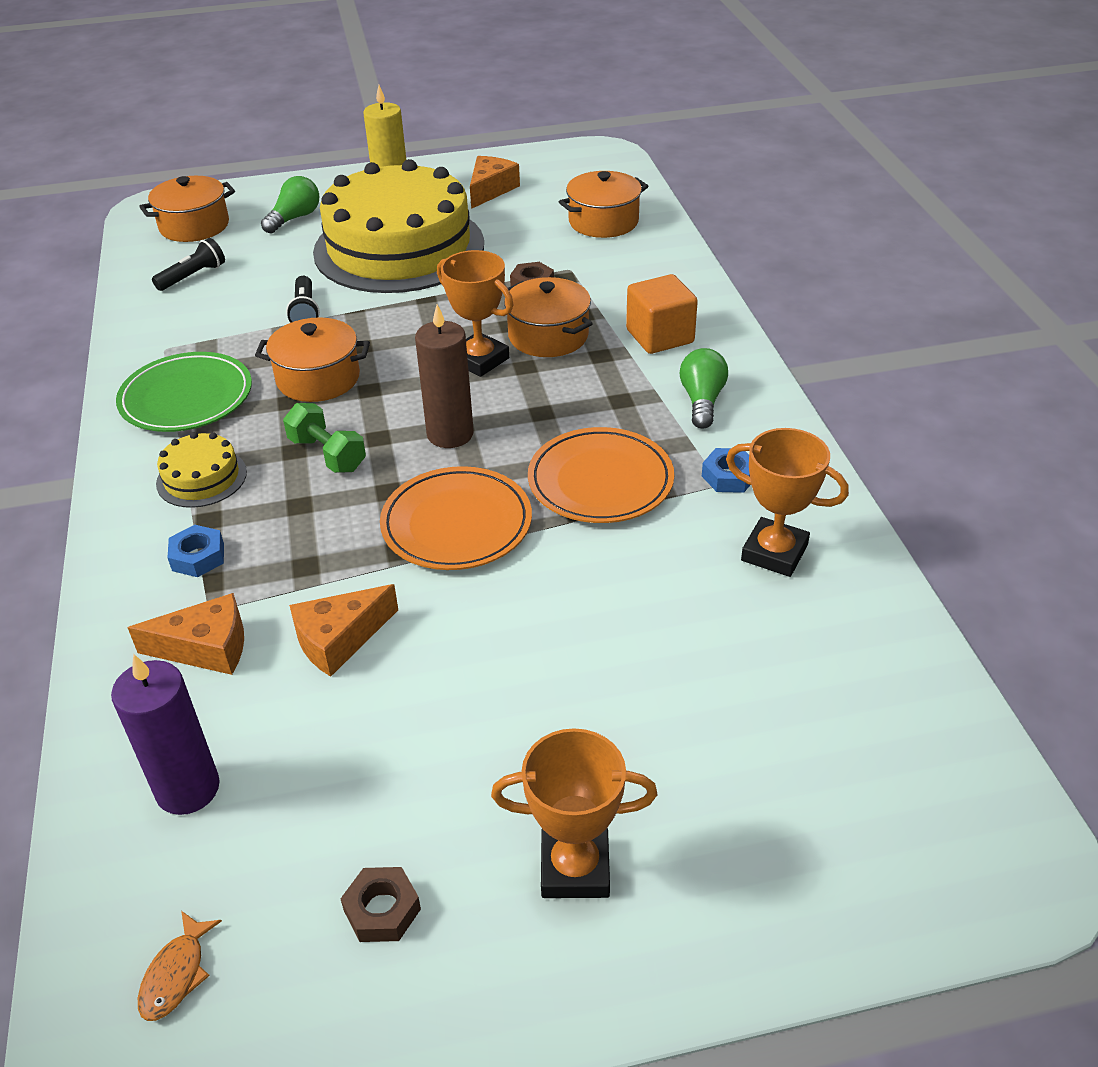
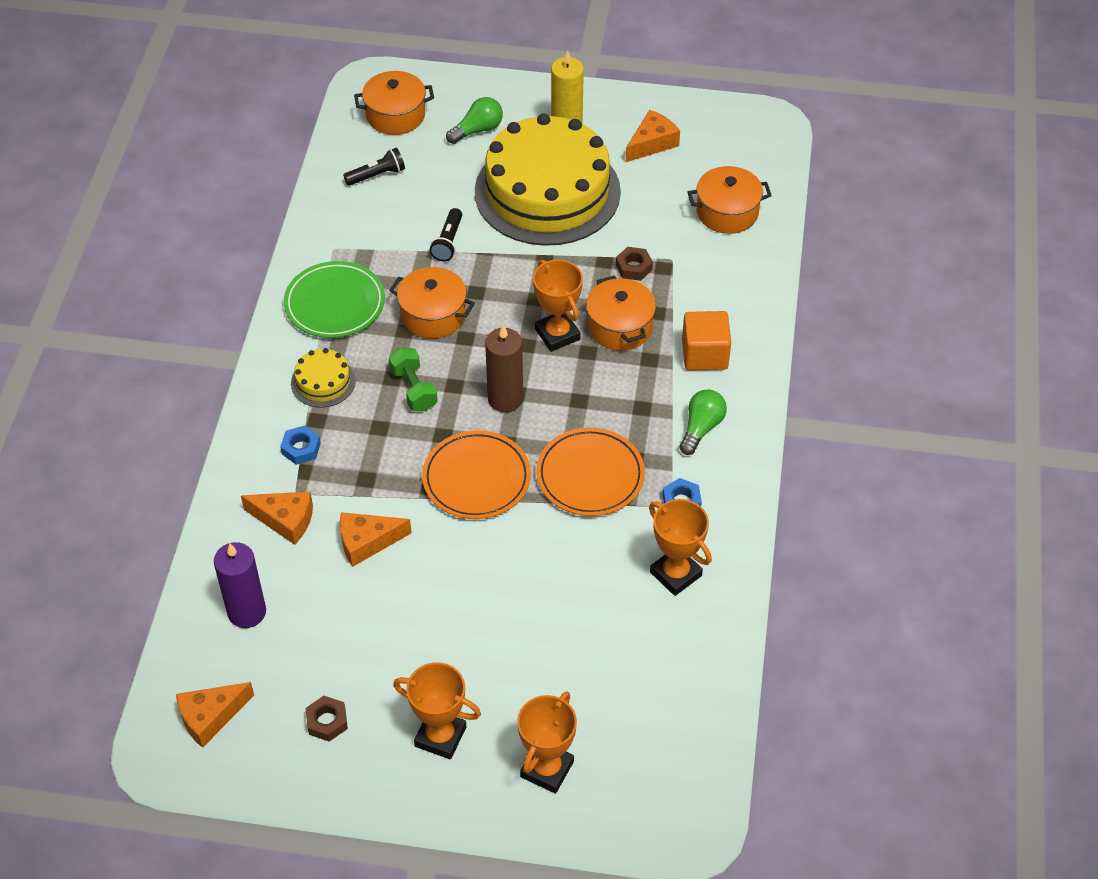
camera: 20 degrees right, 10 degrees up
orange fish [138,911,222,1021] -> orange cheese [176,682,254,748]
none -> orange trophy [517,692,577,793]

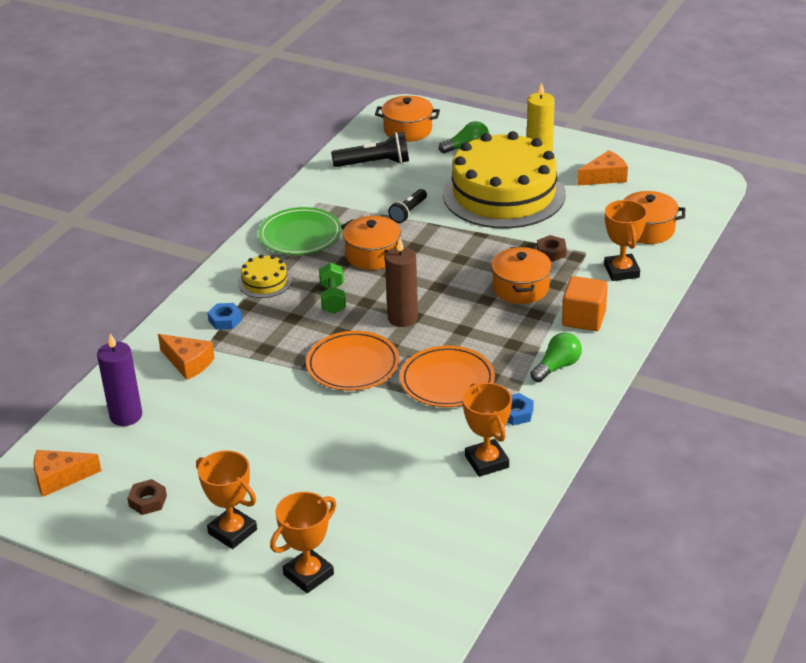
camera: 20 degrees right, 15 degrees down
orange cheese [340,512,412,567] -> none
black flashlight [343,148,405,186] -> black flashlight [331,132,409,167], size x1.55
orange trophy [533,260,583,352] -> orange trophy moved to [604,200,647,281]

